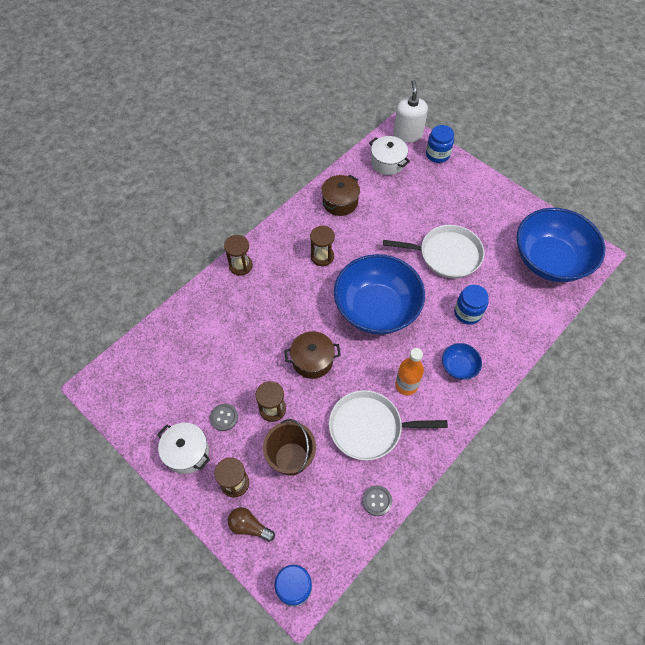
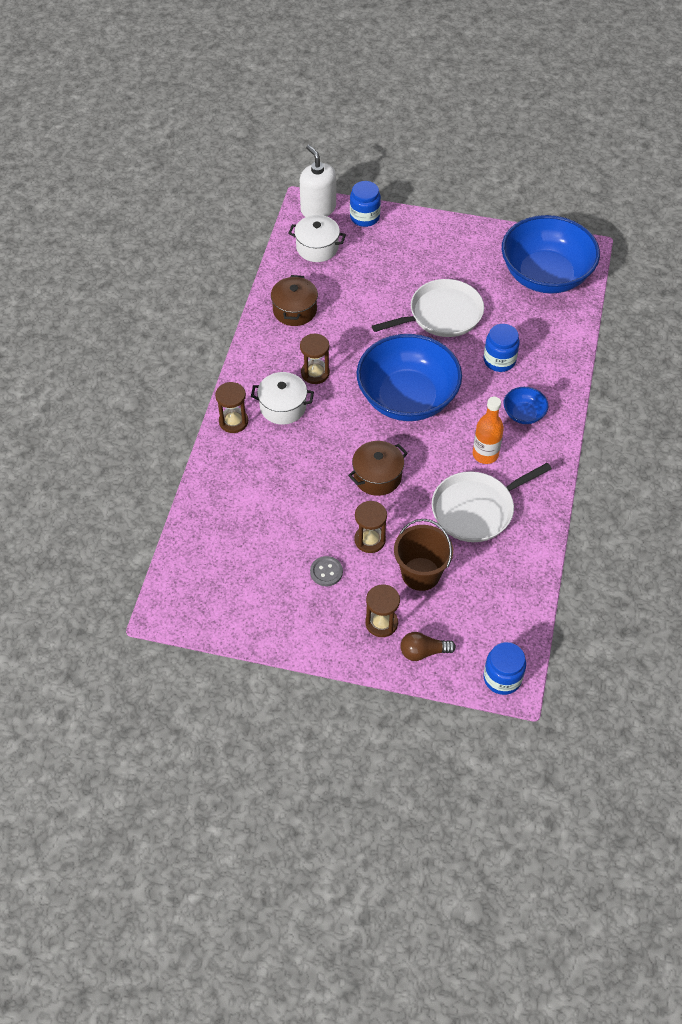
camera: 30 degrees left, 5 degrees down
white pot [157,423,210,474] -> white pot moved to [251,372,314,425]
grey button [362,485,392,516] -> none

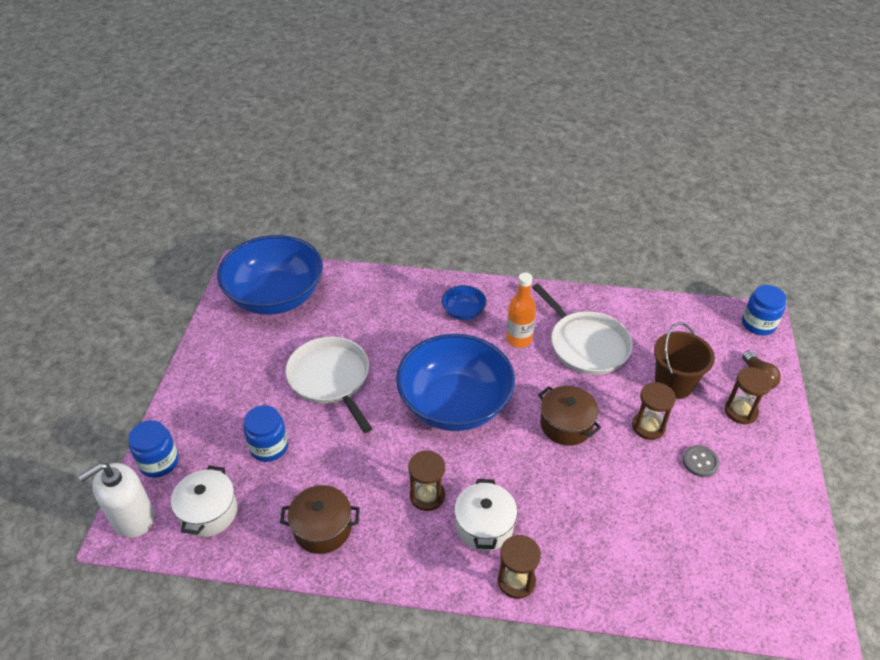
camera: 95 degrees left, 10 degrees down
blue jar [484,324,520,372] -> blue jar moved to [243,405,288,462]

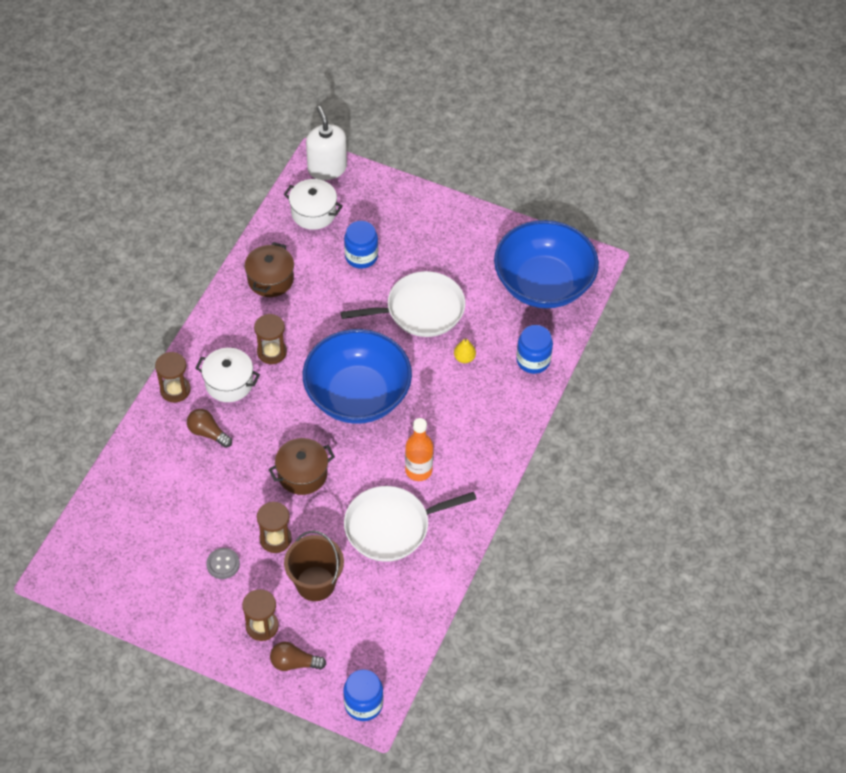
camera: 105 degrees right, 10 degrees up
blue jar [129,420,179,478] -> blue jar moved to [516,325,553,374]
blue bowl [442,285,486,320] -> none
none -> brown light bulb [187,409,232,448]
none -> yellow pear [454,338,476,363]

